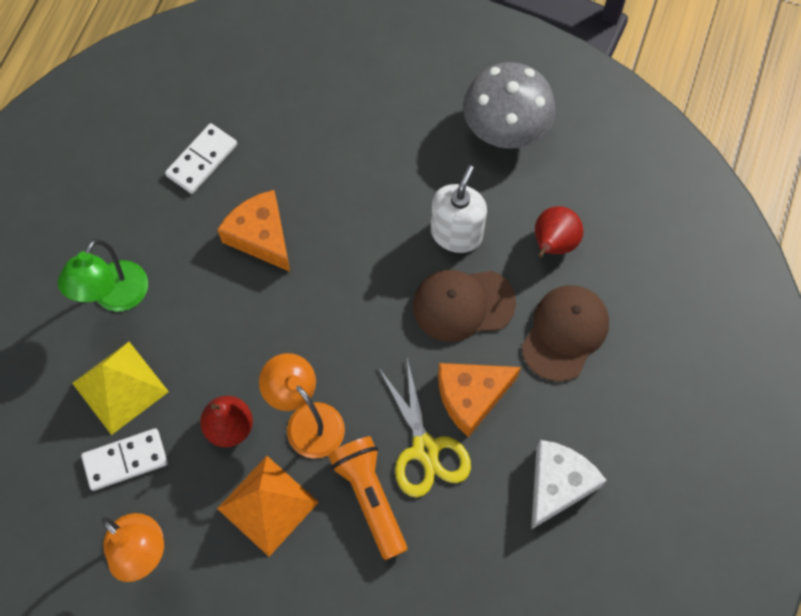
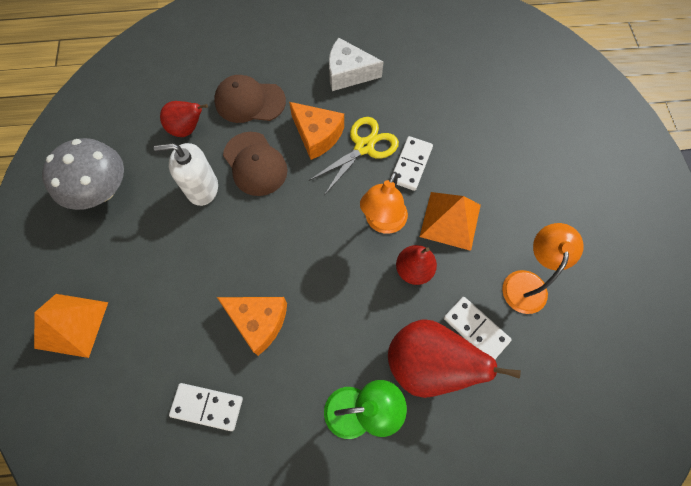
camera: 115 degrees left, 0 degrees up
yellow pyramid [72,342,169,435] -> red pear [388,319,521,398]
orange cheese [217,190,290,272] -> orange cheese turned 90 degrees counterclockwise [217,297,287,356]
orange flashlight [328,436,407,560] -> white domino [393,136,433,191]
none -> orange pyramid [34,294,108,358]

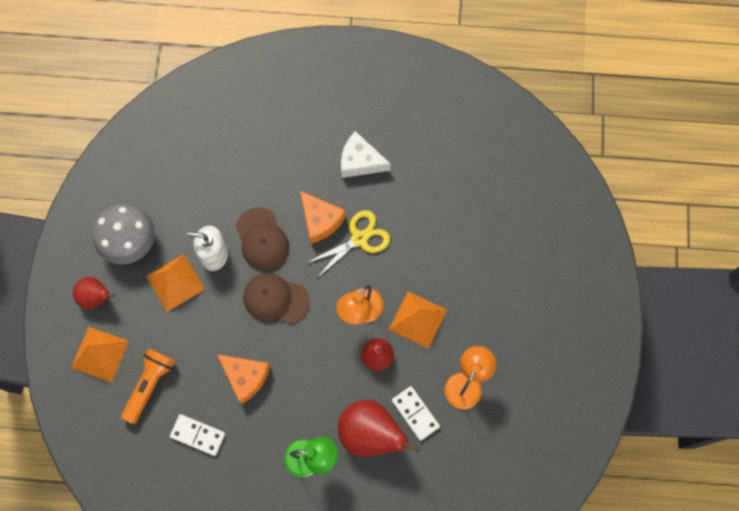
camera: 10 degrees right, 5 degrees up
red pear [160,101,208,137] -> red pear moved to [73,277,115,309]
brown cap [214,75,286,123] -> brown cap moved to [243,273,310,324]
white domino [393,136,433,191] -> none
none -> orange flashlight [121,348,175,424]
none -> orange pyramid [146,254,205,312]

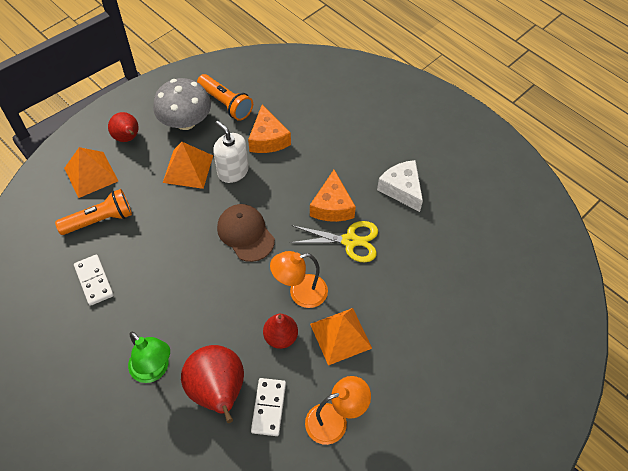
camera: 40 degrees right, 15 degrees down
orange cheese [217,354,270,404] -> orange cheese moved to [248,105,291,153]
brown cap [236,208,289,270] -> none
none -> orange flashlight [197,74,253,121]

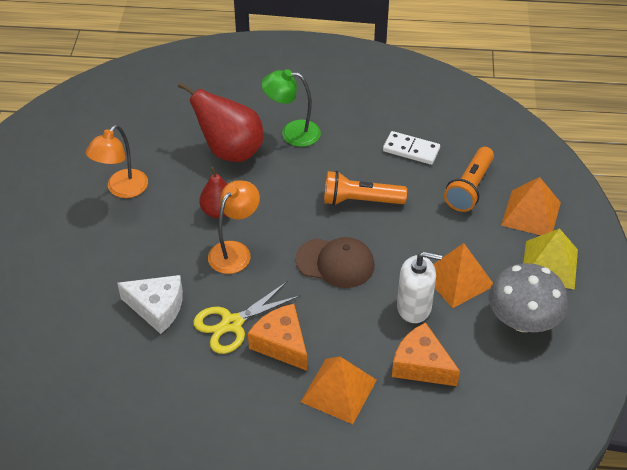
camera: 140 degrees right, 10 degrees down
red pear [108,112,139,142] -> yellow pyramid [523,228,578,289]
orange flashlight [197,74,253,121] -> orange flashlight moved to [324,171,407,206]
white domino [251,378,286,436] -> none
orange pyramid [310,308,372,366] -> orange pyramid moved to [301,356,377,424]
white cheese [377,160,423,212] -> white cheese moved to [117,275,183,334]

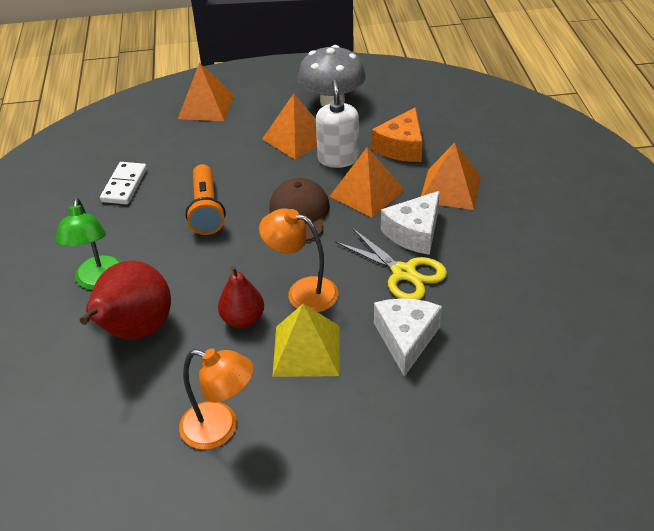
camera: 100 degrees left, 5 degrees down
orange cheese [248,304,307,371] -> white cheese [381,191,440,255]
orange flashlight [444,147,494,212] -> none
yellow pyramid [523,228,578,289] -> yellow pyramid moved to [272,304,340,377]
none -> orange pyramid [330,147,405,218]

